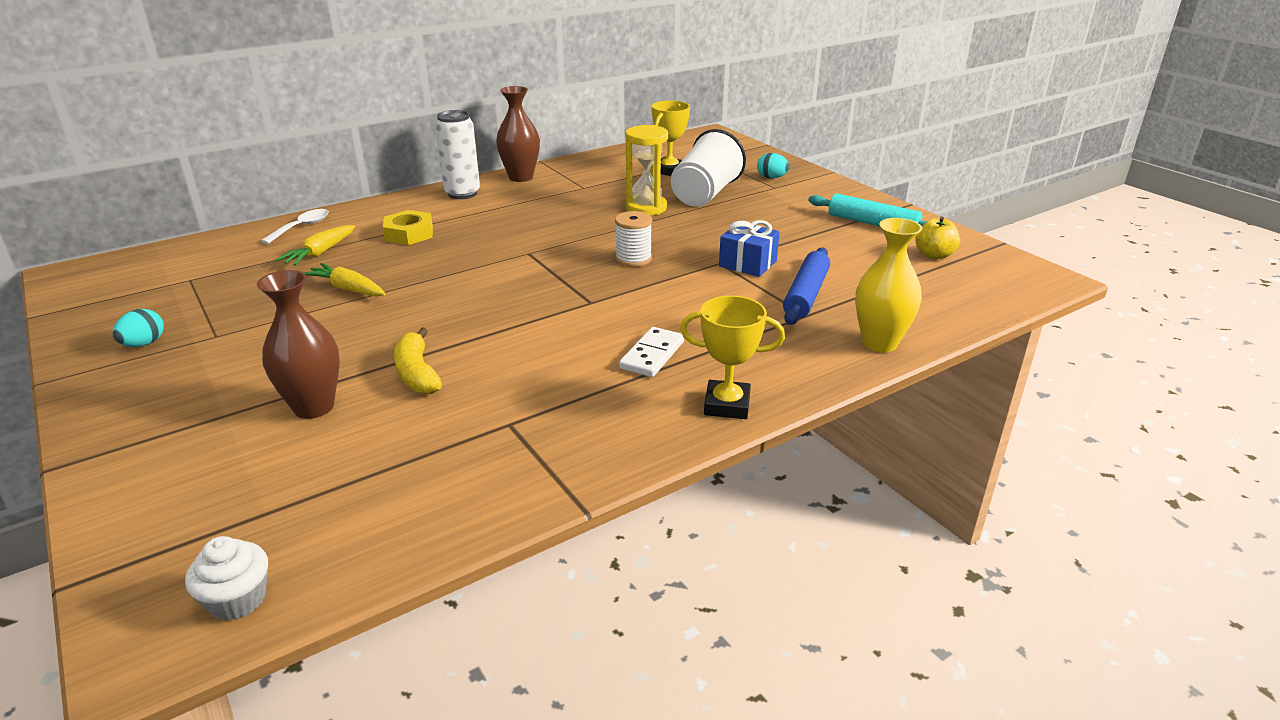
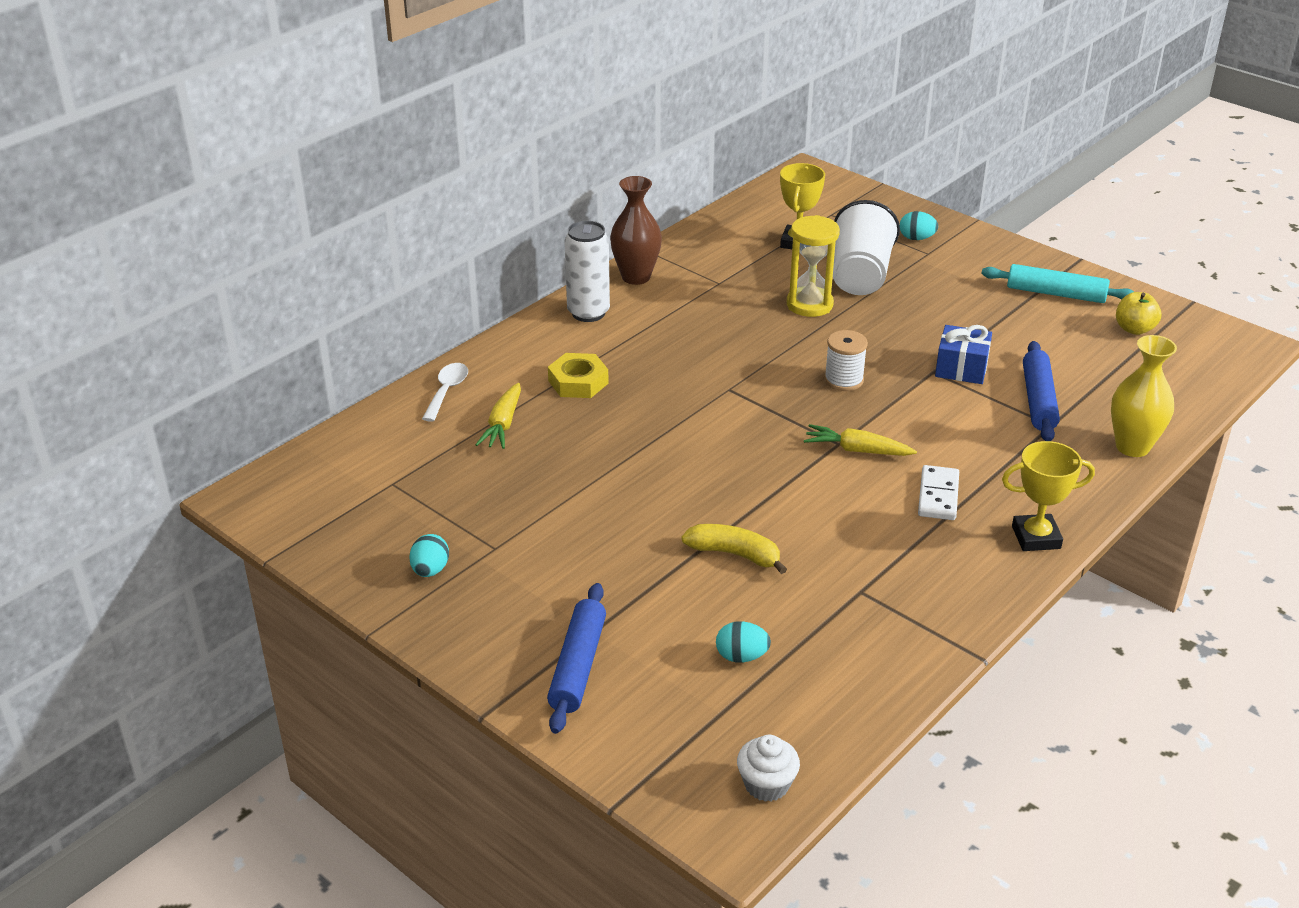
camera: 15 degrees left, 5 degrees up
brown vase [257,270,340,419] -> none
yellow carrot [303,263,385,296] -> yellow carrot moved to [804,424,917,456]
yellow banana [394,328,442,394] -> yellow banana turned 150 degrees clockwise [682,524,787,574]
none -> blue rolling pin [547,583,606,734]
none -> turquoise egg [716,621,771,662]

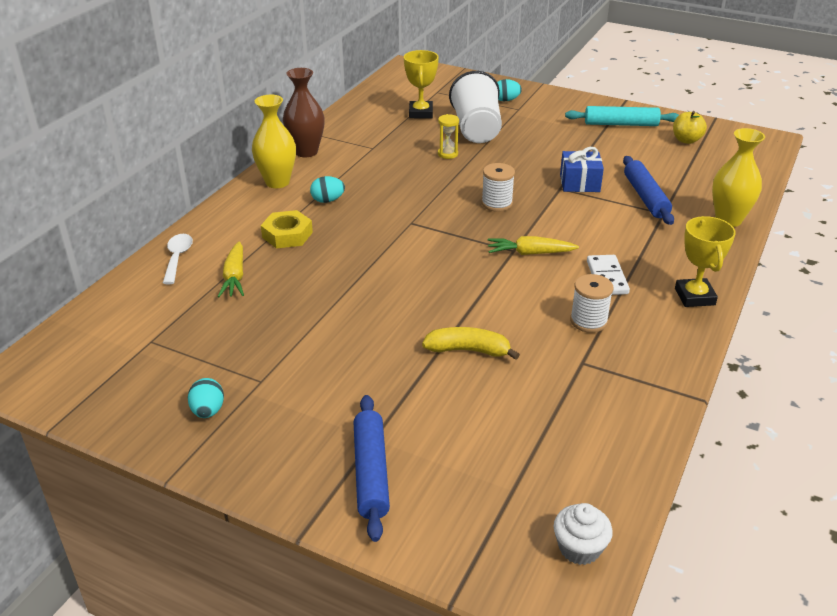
camera: 15 degrees left, 0 degrees up
white can [565,221,610,322] -> yellow vase [252,95,296,188]
turquoise egg [716,621,771,662] -> turquoise egg moved to [310,176,345,203]
yellow hourglass [787,215,840,317] -> yellow hourglass [438,114,459,159], size x0.56
yellow trophy [1002,441,1095,551] -> yellow trophy turned 75 degrees counterclockwise [675,216,736,307]
none -> white spool [570,274,614,333]

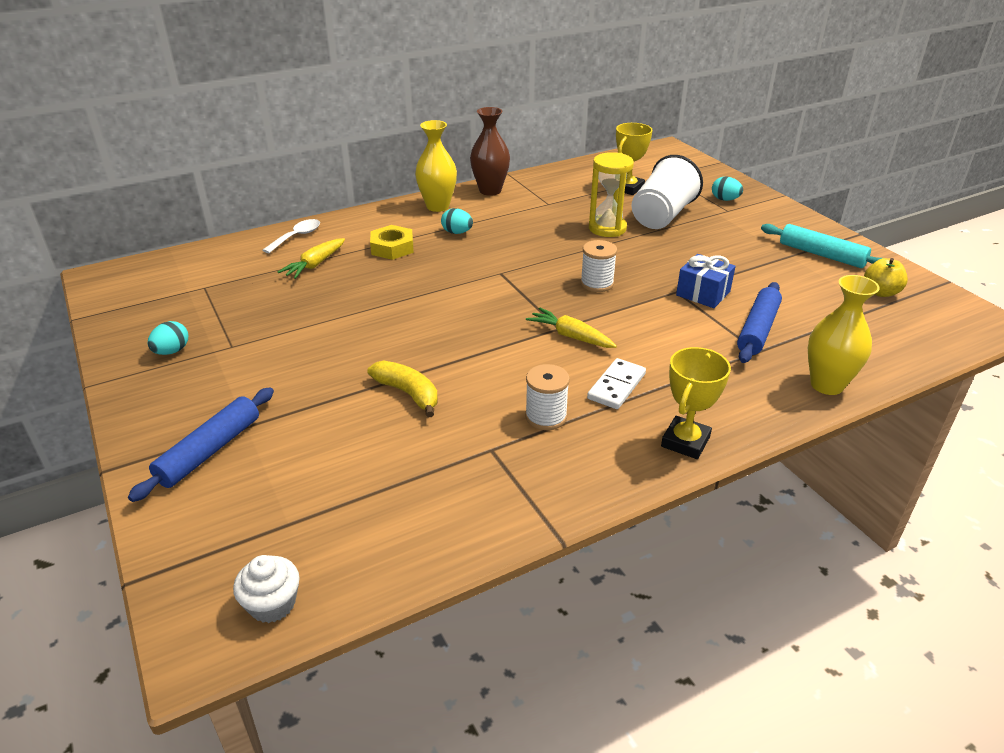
camera: 35 degrees right, 0 degrees up
yellow hourglass [438,114,459,159] -> yellow hourglass [589,152,634,237], size x1.78

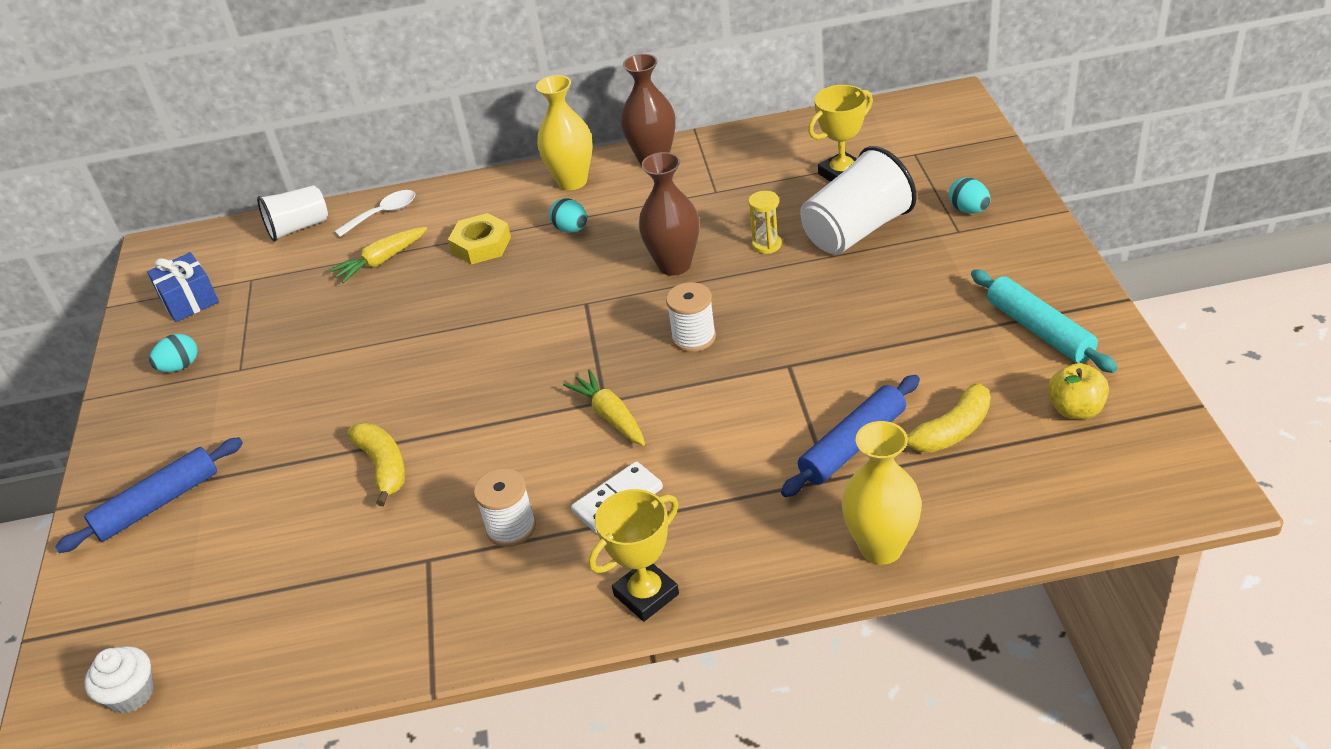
camera: 25 degrees right, 5 degrees up
yellow hourglass [589,152,634,237] -> yellow hourglass [748,191,782,254], size x0.56
blue gift [676,254,736,308] -> blue gift moved to [147,252,219,322]
none -> white cup [257,185,328,242]
none -> brown vase [639,152,699,276]
none -> yellow banana [907,383,991,453]

